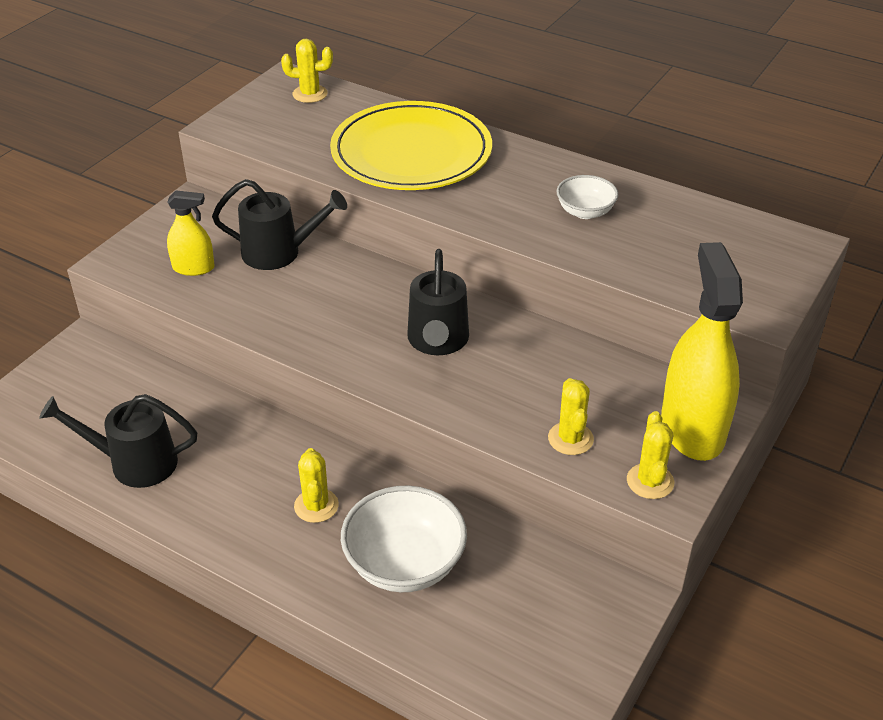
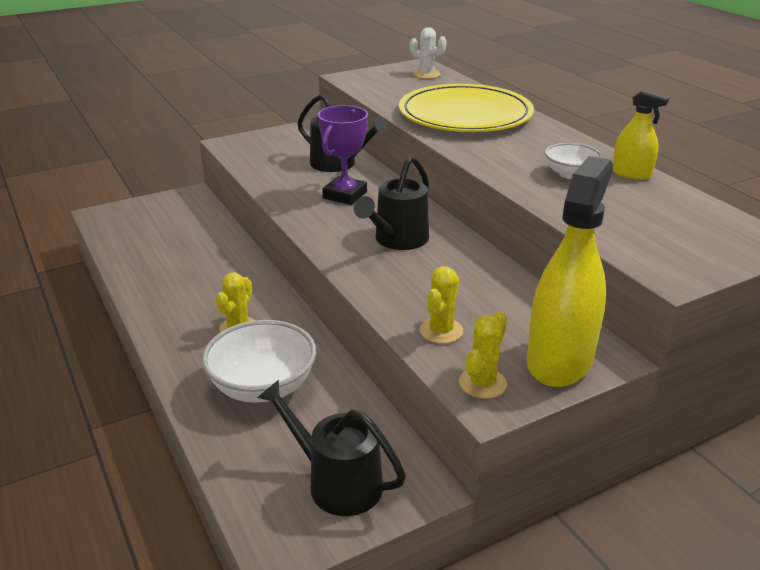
camera: 30 degrees right, 10 degrees down
black watering can [39,394,197,488] -> black watering can moved to [257,380,406,516]
yellow spray bottle [167,190,215,276] -> yellow spray bottle moved to [613,89,670,180]
yellow cactus [281,39,333,103] -> white cactus [410,27,447,79]
none -> purple trophy [318,105,368,205]

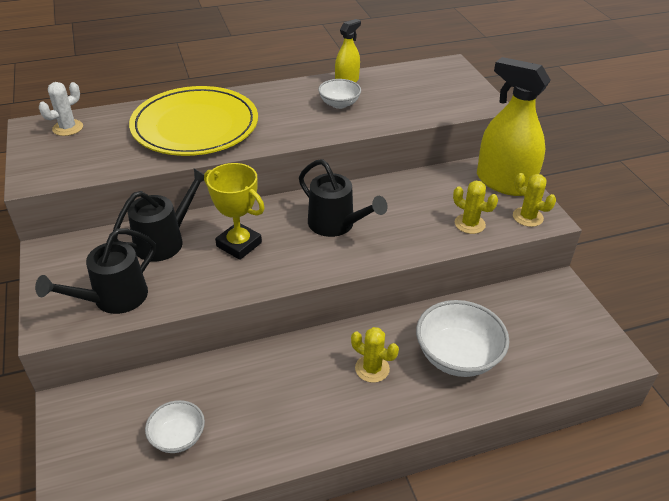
camera: 80 degrees left, 10 degrees up
black watering can [257,380,406,516] -> black watering can moved to [35,229,156,314]
purple trophy [318,105,368,205] -> yellow trophy [204,163,265,260]
none -> white bowl [145,400,205,453]

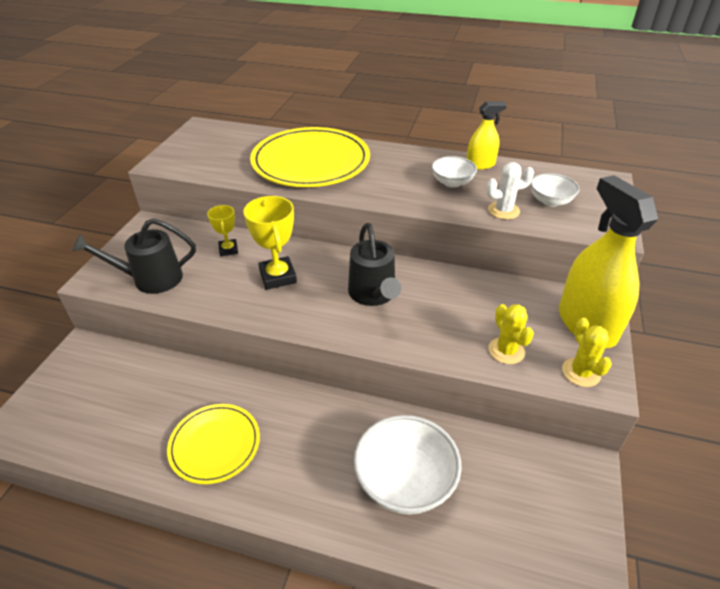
camera: 35 degrees right, 0 degrees up
white cactus [39,82,83,136] -> white cactus moved to [486,162,534,219]
black watering can [113,169,204,261] -> yellow trophy [207,205,238,256]
white bowl [145,400,205,453] -> white bowl moved to [530,173,580,207]
yellow cactus [351,327,399,383] -> none
none -> yellow plate [167,404,260,484]

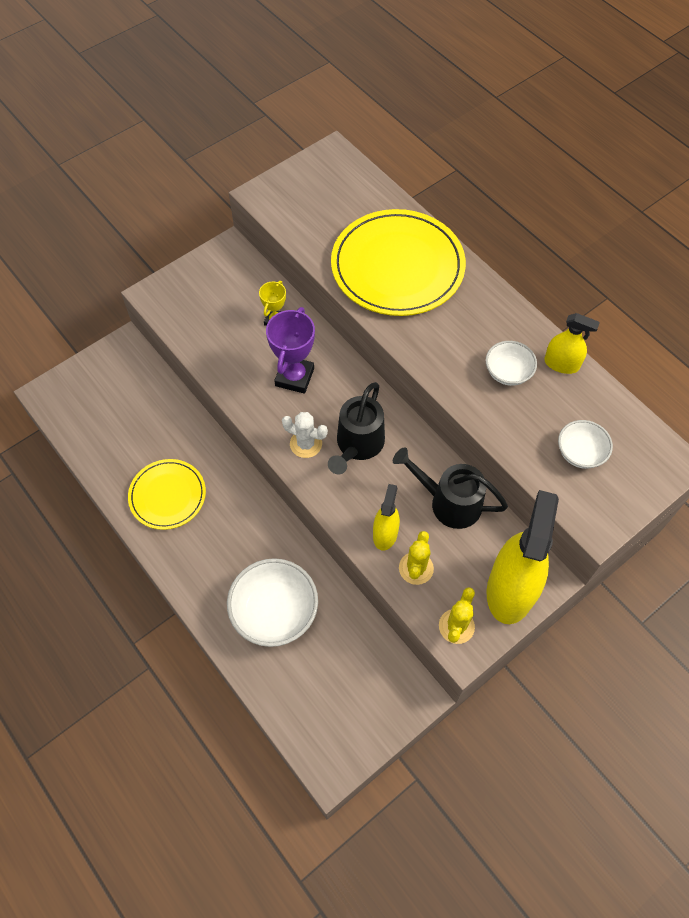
camera: 35 degrees right, 20 degrees up
black watering can [72,218,196,294] -> black watering can moved to [393,447,508,529]
yellow trophy [243,196,297,290] -> purple trophy [266,307,315,394]
white cactus [486,162,534,219] -> white cactus moved to [282,412,328,458]
none -> yellow spray bottle [373,484,400,551]

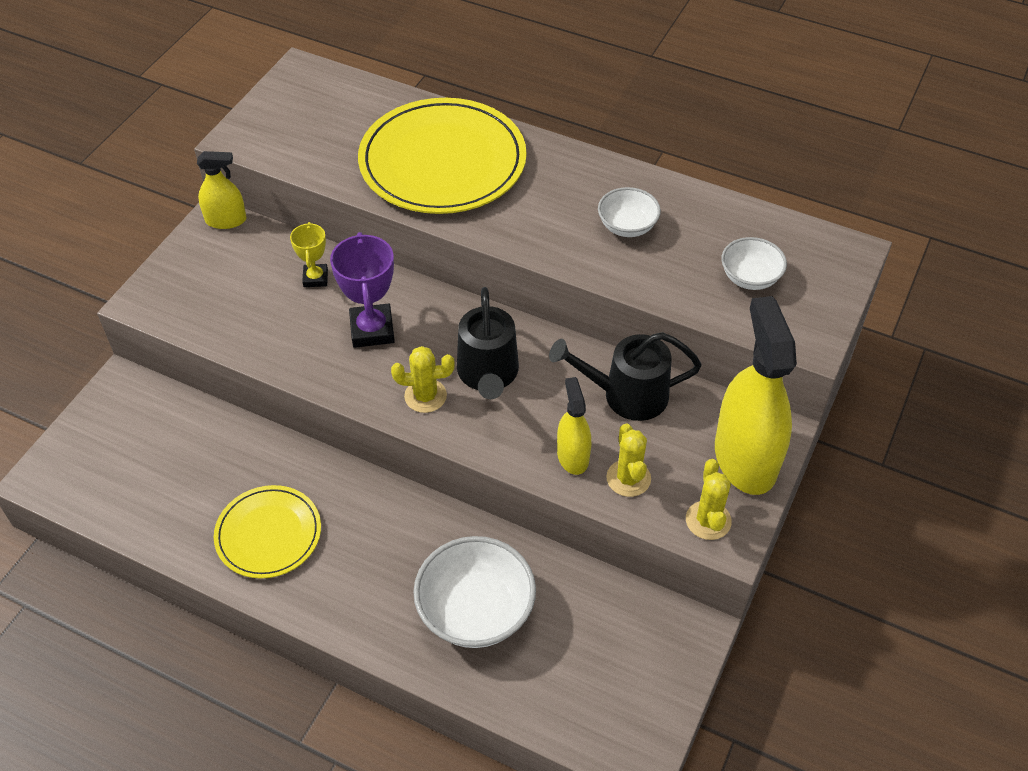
camera: 25 degrees left, 10 degrees down
white cactus [282,412,328,458] -> yellow cactus [391,346,455,413]
yellow spray bottle [544,313,600,374] -> yellow spray bottle moved to [197,151,246,229]

